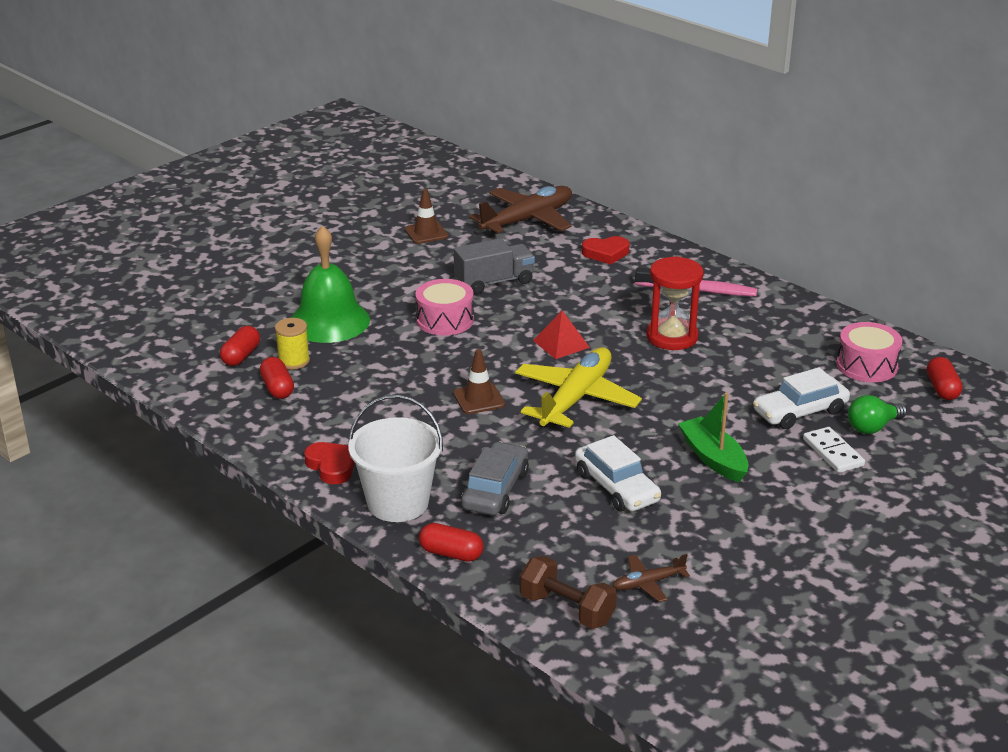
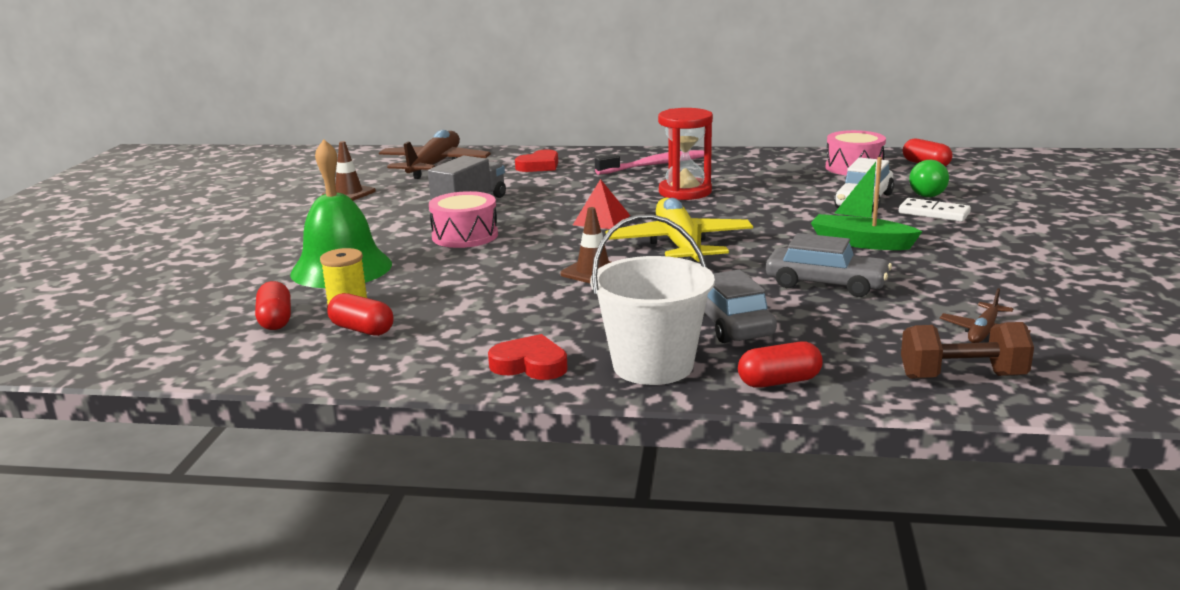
camera: 35 degrees left, 10 degrees down
white car [575,435,661,511] -> grey car [766,233,892,297]

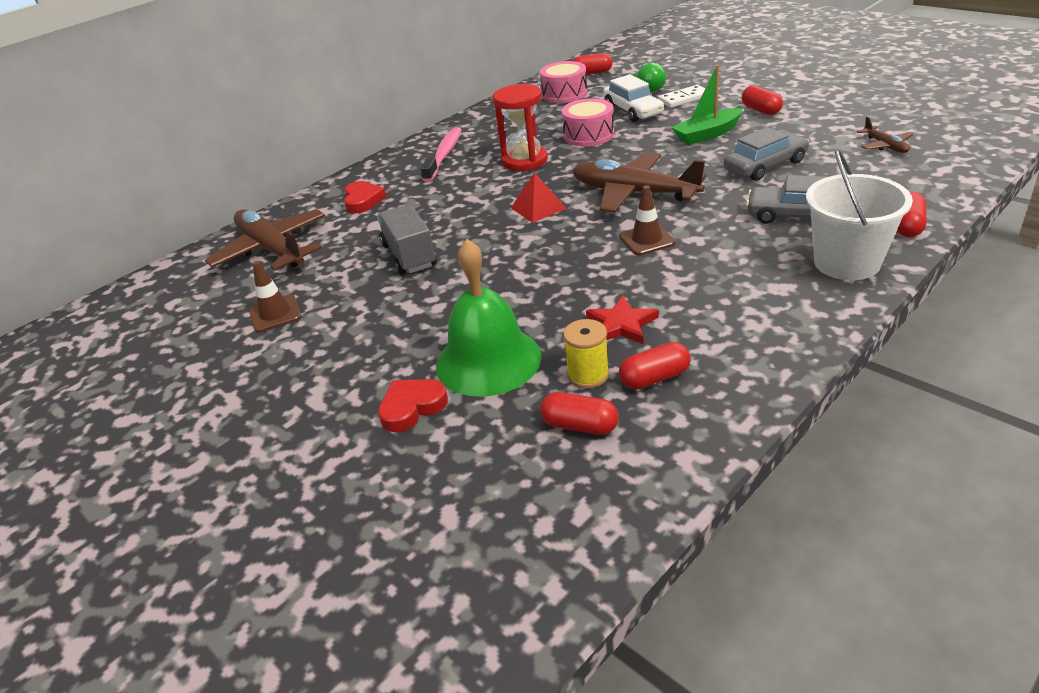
camera: 50 degrees left, 15 degrees up
pink drum [429,191,498,248] -> pink drum moved to [562,98,614,146]
red heart [488,334,568,380] -> red heart moved to [378,379,448,432]
yellow plane [606,198,753,263] -> brown plane [572,152,707,213]
brown dumbbell [901,322,1034,379] -> none
none -> red star [586,296,659,344]
none -> red capsule [742,86,783,115]

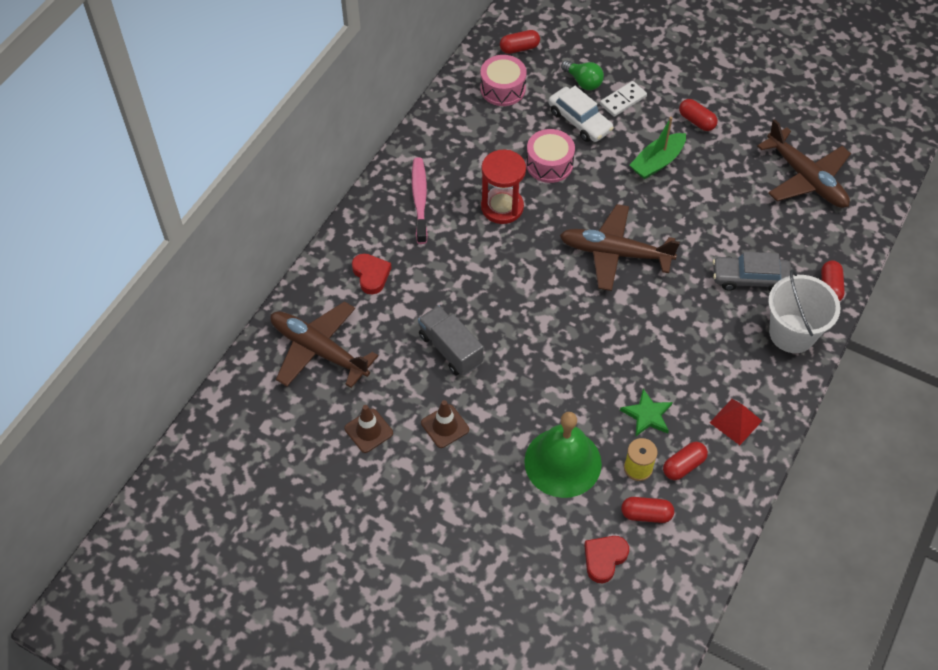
camera: 20 degrees left, 20 degrees up
red heart [378,379,448,432] -> red heart moved to [584,536,629,583]
red pyramid [511,173,567,223] -> red pyramid moved to [710,399,762,445]
red star [586,296,659,344] -> green star [620,389,673,437]
brown traffic cone [619,185,676,255] -> brown traffic cone moved to [421,400,469,448]
grey car [724,127,809,181] -> none
brown plane [857,117,913,153] -> brown plane [757,119,851,208], size x2.15

